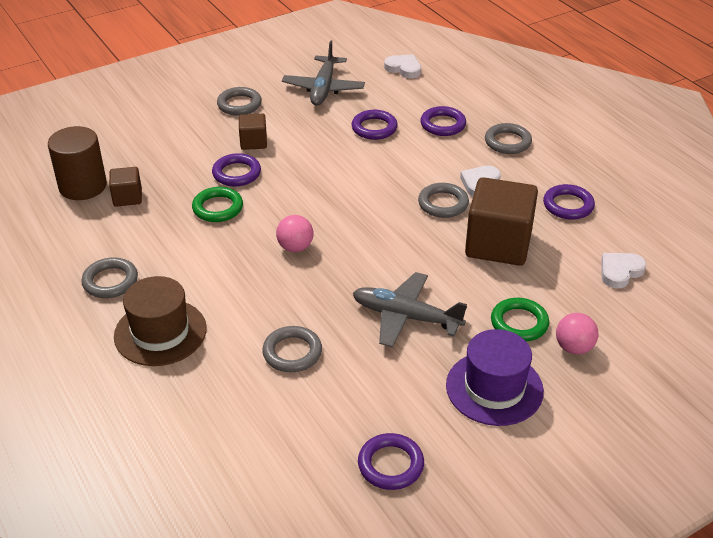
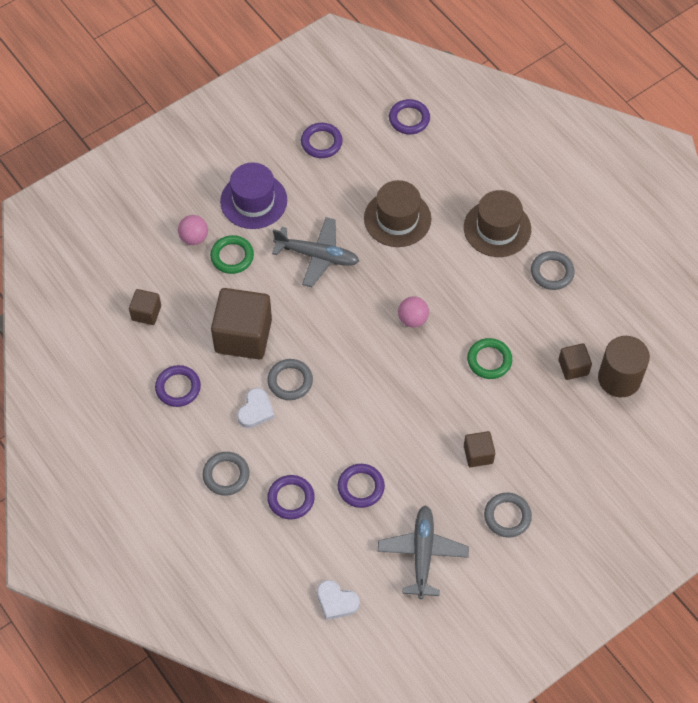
camera: 175 degrees right, 20 degrees up
purple ring [212,153,261,187] -> purple ring moved to [389,99,430,134]
grey ring [262,326,322,372] -> brown hat [364,180,431,247]
white heart [601,253,646,289] -> brown cube [129,289,161,325]

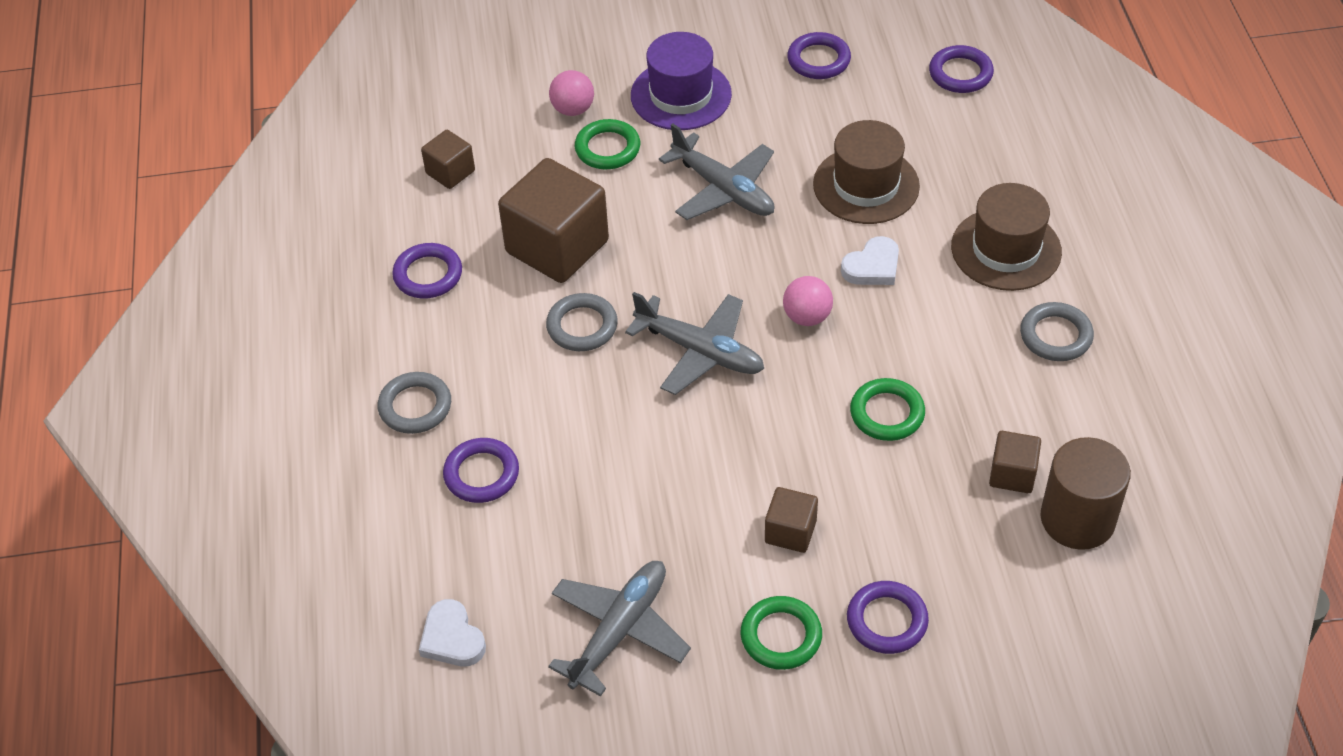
camera: 30 degrees right, 10 degrees down
white heart [237,388,275,428] -> white heart moved to [841,236,899,285]
purple ring [338,464,385,508] -> purple ring moved to [847,581,929,654]
grey ring [484,493,532,538] -> green ring [740,596,822,670]
none -> grey plane [625,292,764,395]

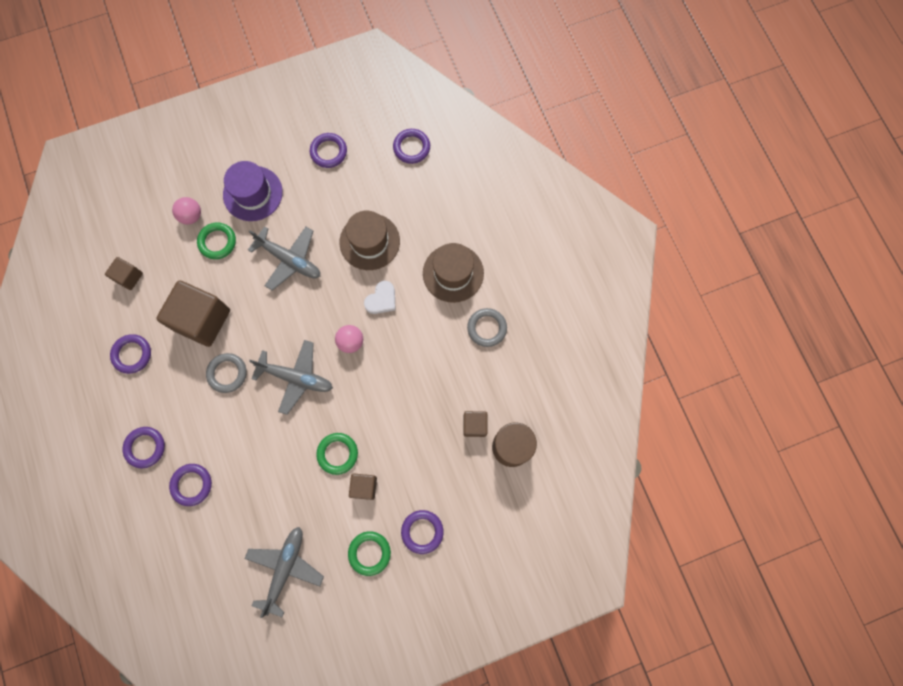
camera: 15 degrees left, 25 degrees up
grey ring [378,372,451,434] -> purple ring [122,427,165,468]
white heart [419,599,486,666] -> none
green ring [850,378,925,441] -> green ring moved to [316,433,358,475]

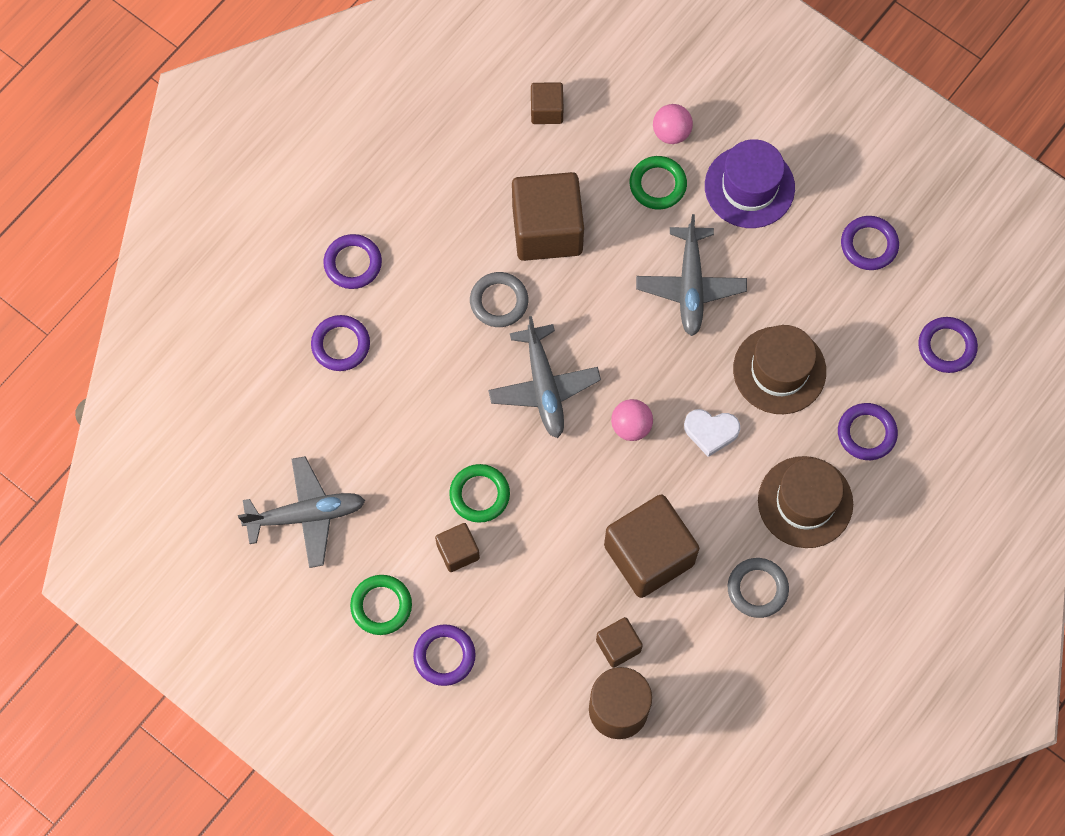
camera: 60 degrees right, 5 degrees down
purple ring [110,334,151,374] -> purple ring moved to [838,403,898,460]
none -> brown cube [604,494,699,598]

